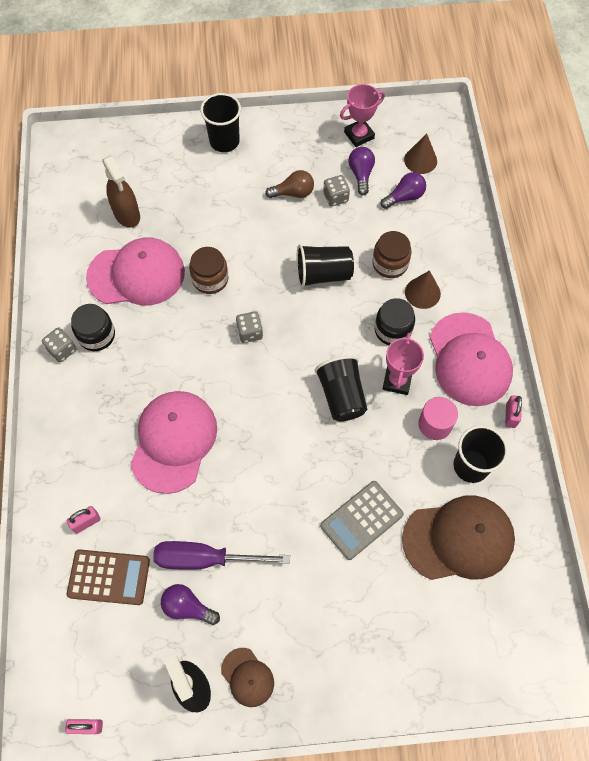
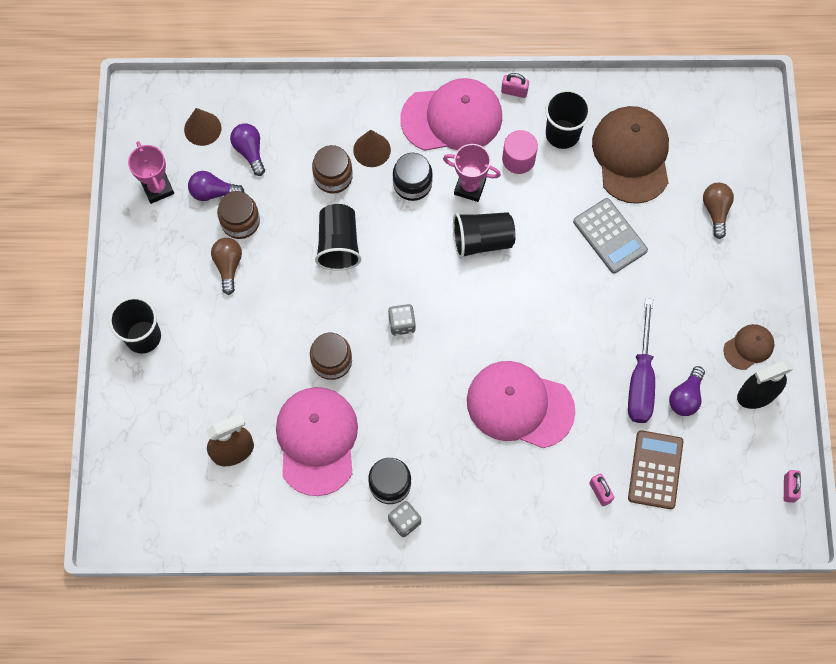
camera: 85 degrees left, 5 degrees up
grey dice [323,175,350,206] -> brown jar [217,191,260,239]
none -> brown light bulb [703,183,734,239]

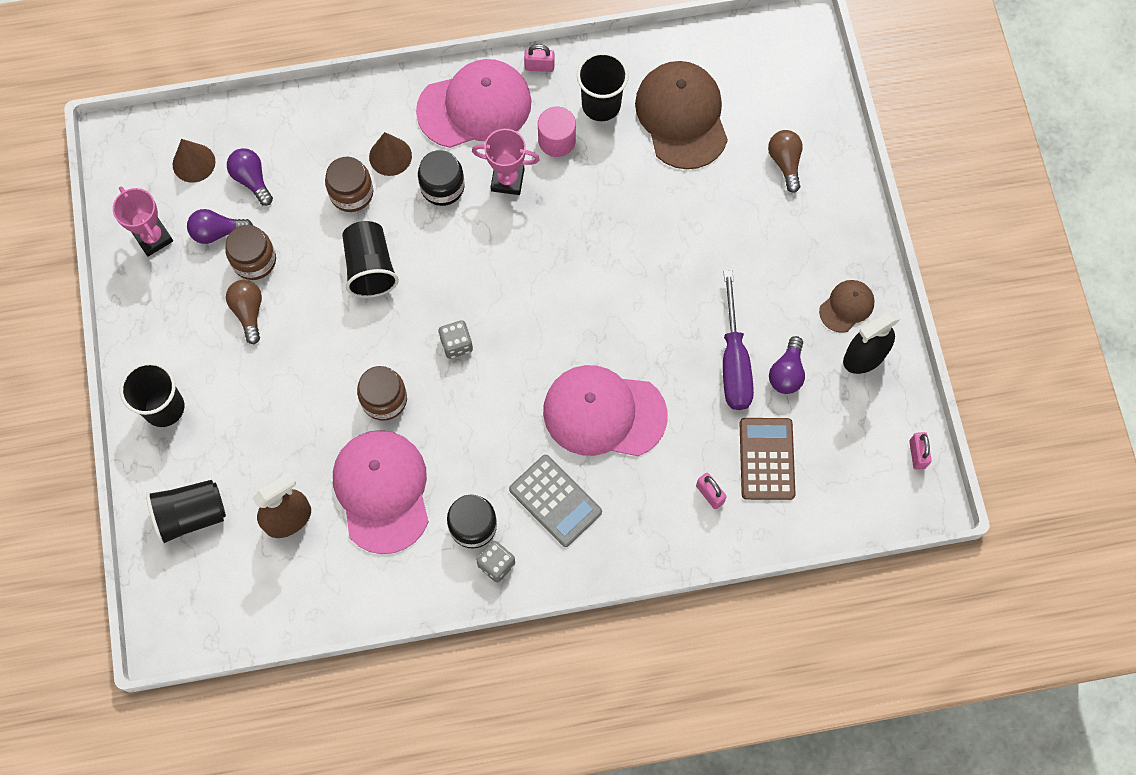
camera: 10 degrees left, 0 degrees up
black cup [453,212,515,259] -> black cup moved to [146,480,226,546]
grey calculator [573,198,648,274] -> grey calculator moved to [509,455,602,547]

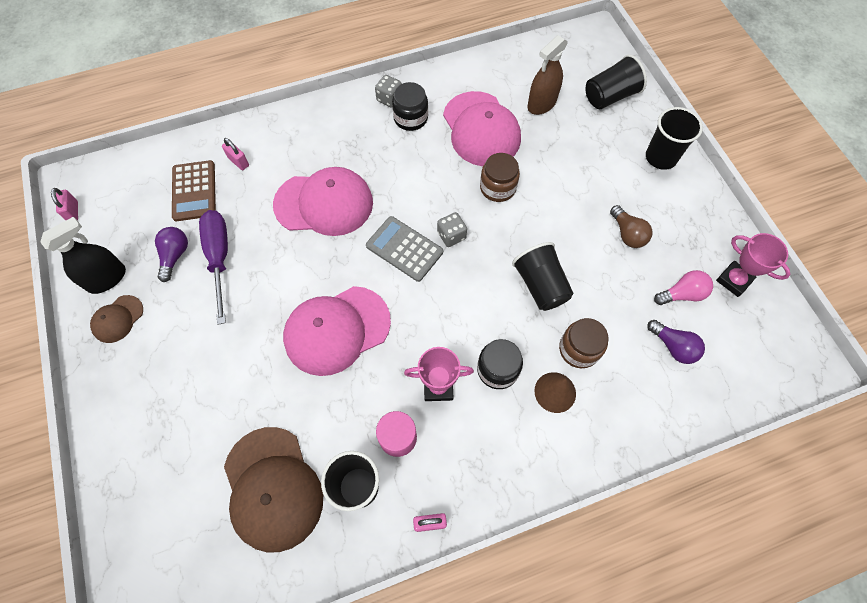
camera: 170 degrees right, 5 degrees down
brown cone [173,139,216,183] -> none
purple light bulb [187,209,253,244] -> pink light bulb [654,270,713,305]
brown jar [225,225,276,280] -> none
pink cap [416,59,532,148] -> pink cap moved to [283,286,391,376]
grey calculator [509,455,602,547] -> grey calculator moved to [366,216,443,282]
brown light bulb [768,130,803,193] -> none

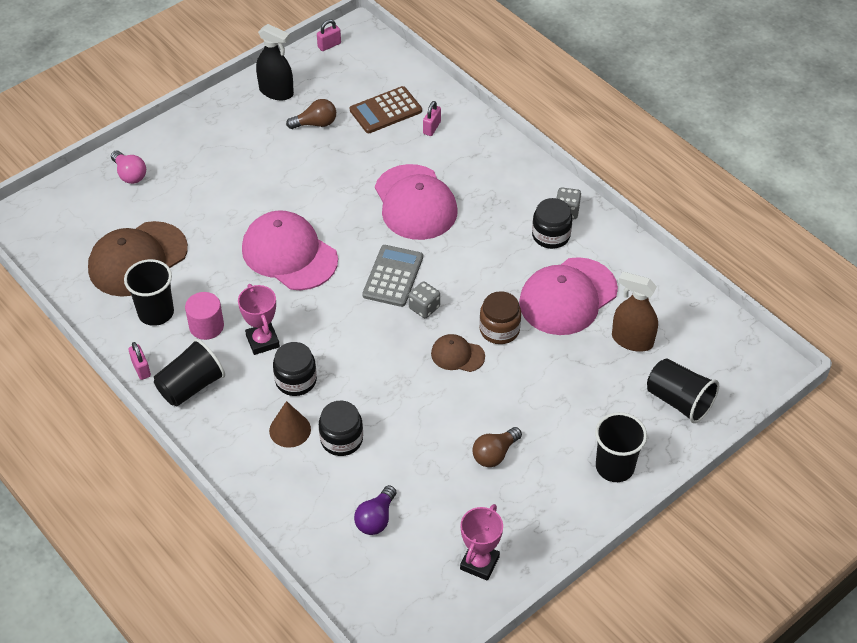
camera: 70 degrees right, 15 degrees down
brown cap [90,295,143,343] -> brown cap moved to [431,334,485,372]
purple light bulb [155,227,188,282] -> brown light bulb [286,99,336,129]
purple screwdriver [199,210,228,325] -> none
black cup [512,242,574,311] -> black cup moved to [154,339,225,407]
brown jar [559,318,609,368] -> black jar [319,401,363,456]
pink light bulb [654,270,713,305] -> pink light bulb moved to [111,151,146,184]

